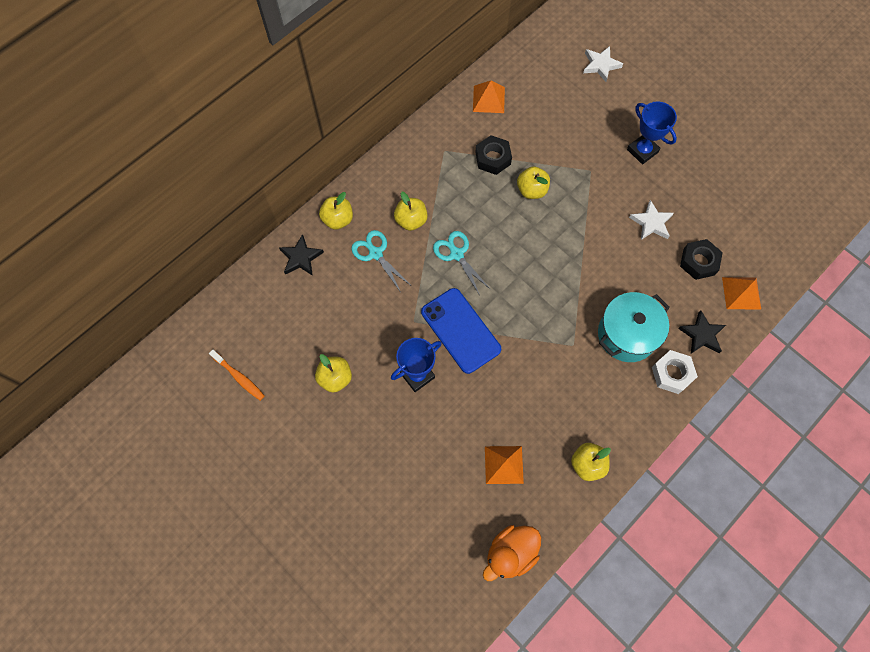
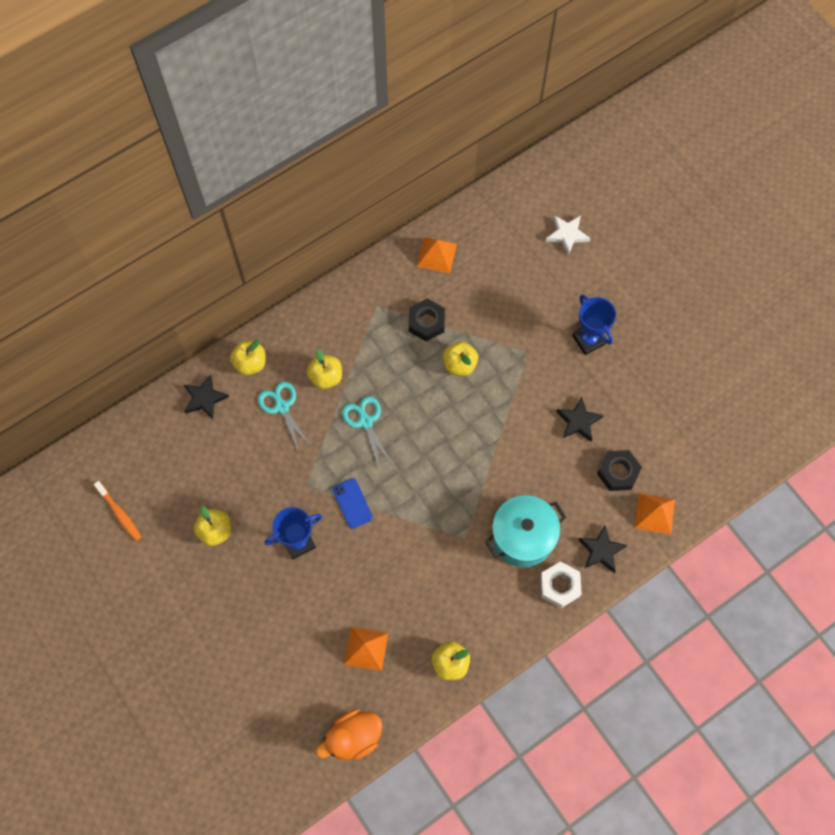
camera: 10 degrees right, 0 degrees up
blue phone [421,288,501,374] -> blue phone [332,478,373,529], size x0.55
white star [629,200,674,240] -> black star [556,397,603,442]

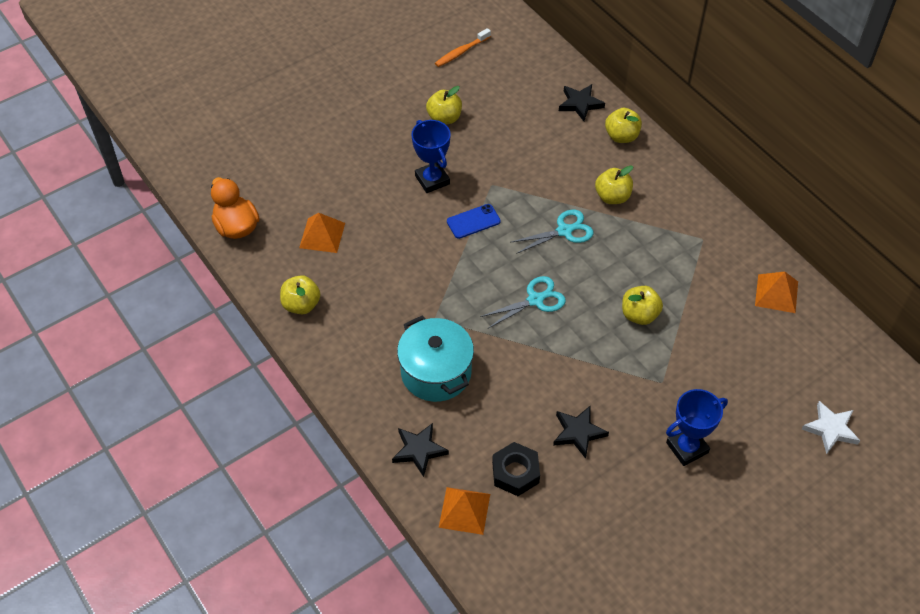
camera: 90 degrees right, 15 degrees down
turquoise scissors [258,382,312,452] -> turquoise scissors moved to [480,276,566,328]
black nut [409,298,445,341] -> none
white nut [540,561,582,608] -> none

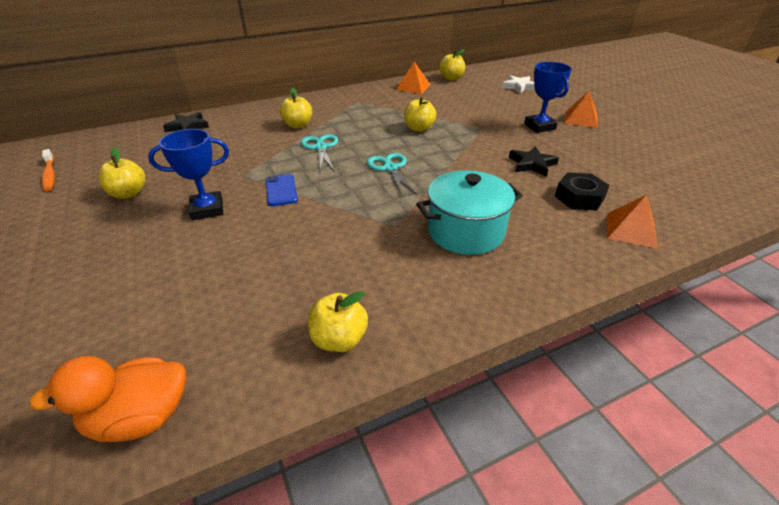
camera: 80 degrees left, 15 degrees down
orange pyramid [299,213,345,253] -> orange pyramid moved to [564,91,598,128]
black star [392,423,449,477] -> none
yellow apple [605,108,642,143] -> yellow apple moved to [439,49,465,81]

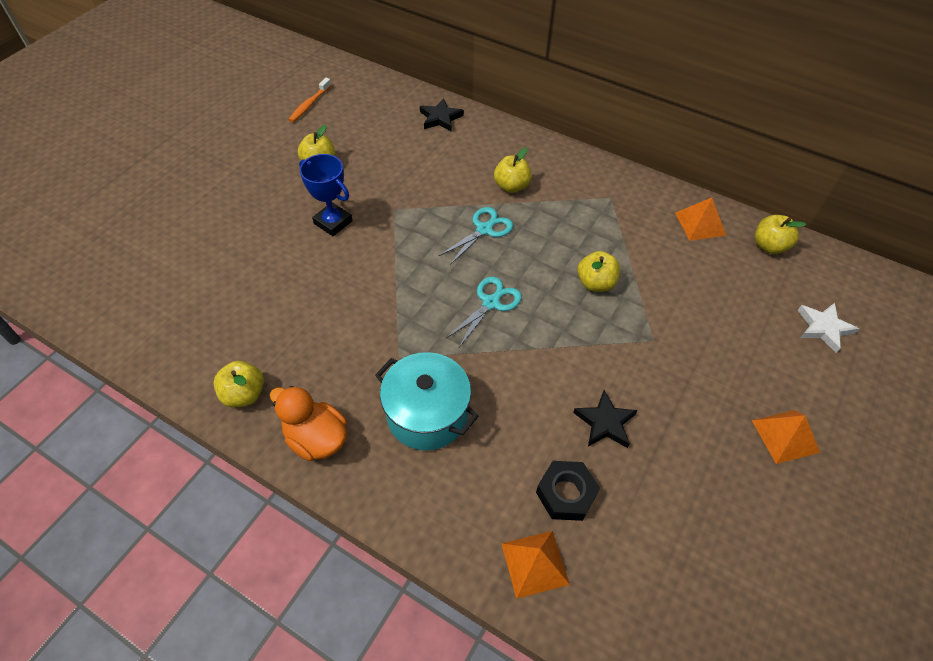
camera: 55 degrees right, 15 degrees up
orange duck [29,356,186,442] -> orange duck moved to [270,386,347,461]
blue phone [266,174,298,206] -> none
blue trophy [524,62,572,133] -> none

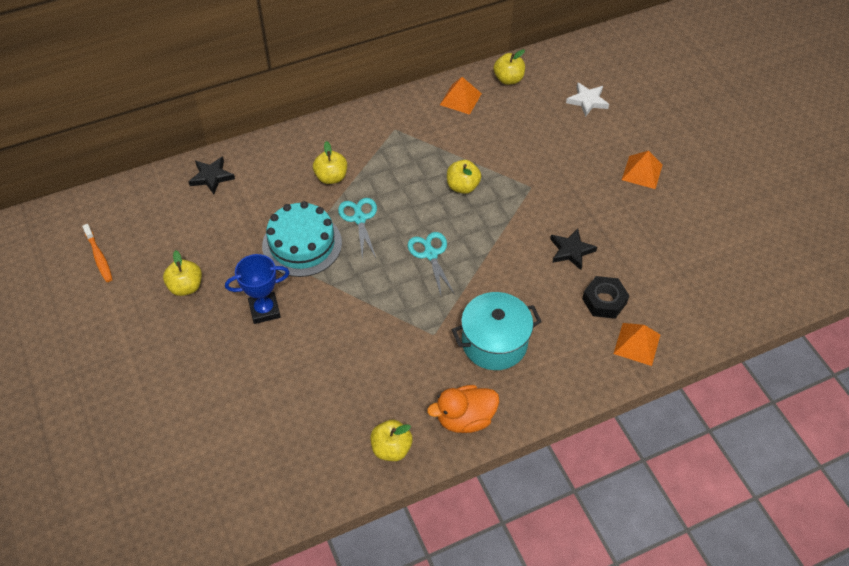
camera: 55 degrees left, 0 degrees up
none -> turquoise cake [262,201,342,277]

